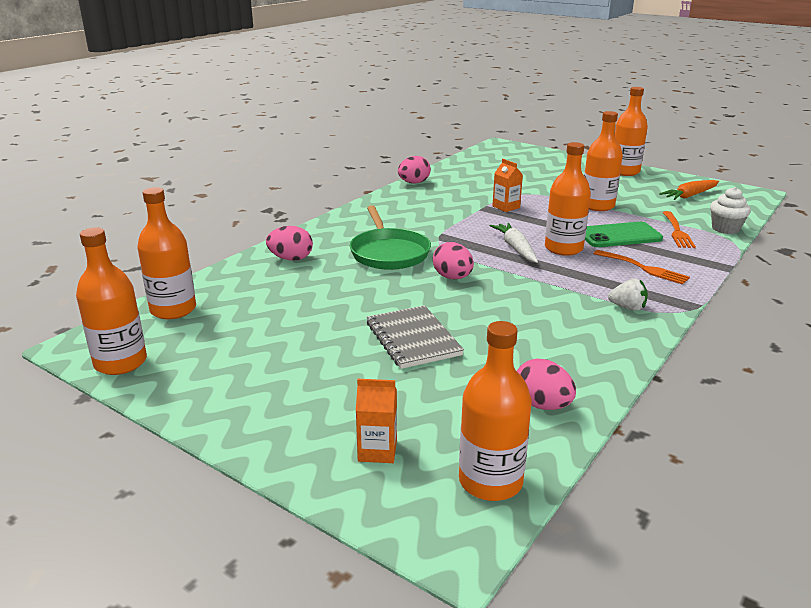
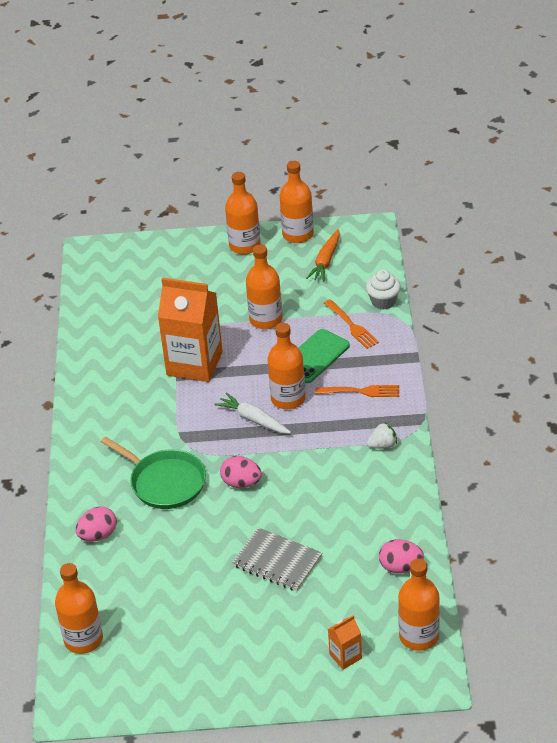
camera: 35 degrees left, 15 degrees up
orange bottle [76,228,147,375] -> orange bottle moved to [279,161,314,243]
pink egg [398,156,431,184] -> none
orange carton [492,159,523,212] -> orange carton [158,277,223,382], size x2.27

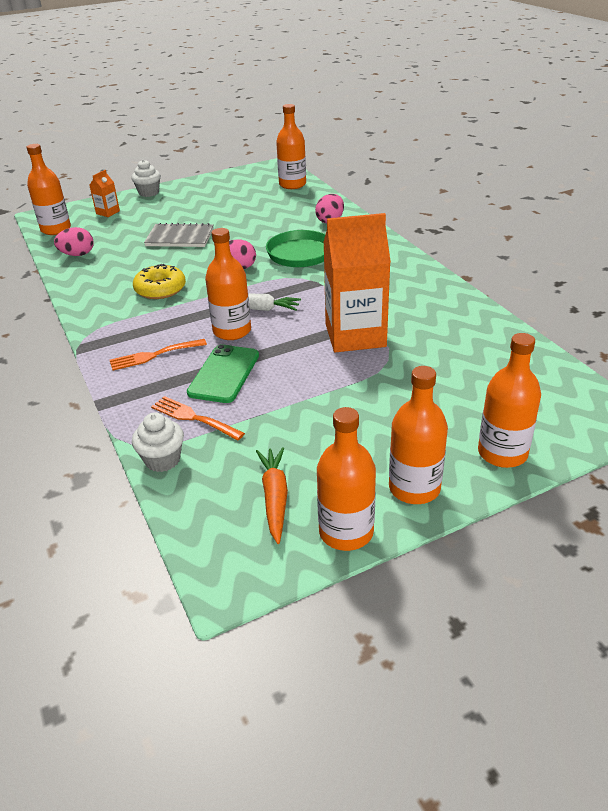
camera: 155 degrees right, 5 degrees down
orange bottle [246,245,282,329] -> orange bottle moved to [478,333,541,468]
white strawberry [367,422,397,449] -> none
none -> white cupcake [131,159,161,197]
none -> yellow donut [133,264,186,299]

